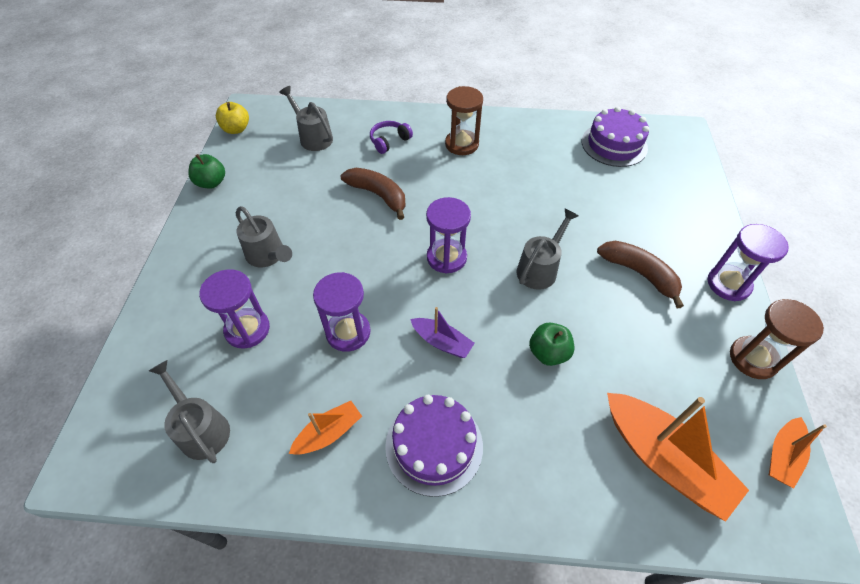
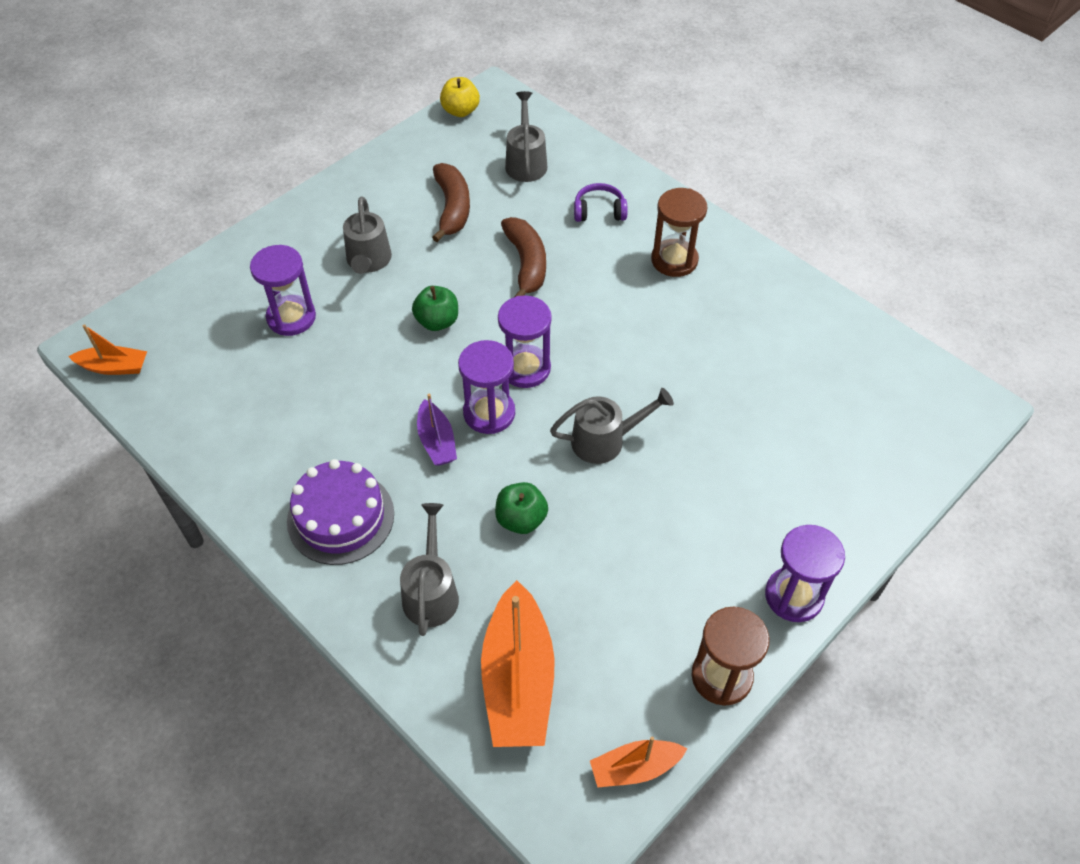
camera: 40 degrees right, 0 degrees up
grey watering can [149,360,230,463] -> grey watering can moved to [400,503,459,636]
green apple [188,154,225,189] -> green apple moved to [412,286,458,331]
orange boat [289,401,362,455] -> orange boat moved to [68,324,147,375]
purple hourglass [313,272,371,352] -> purple hourglass moved to [458,340,515,434]
purple cake [582,106,649,167] -> none
brown banana [597,241,684,308] -> brown banana moved to [432,163,470,242]

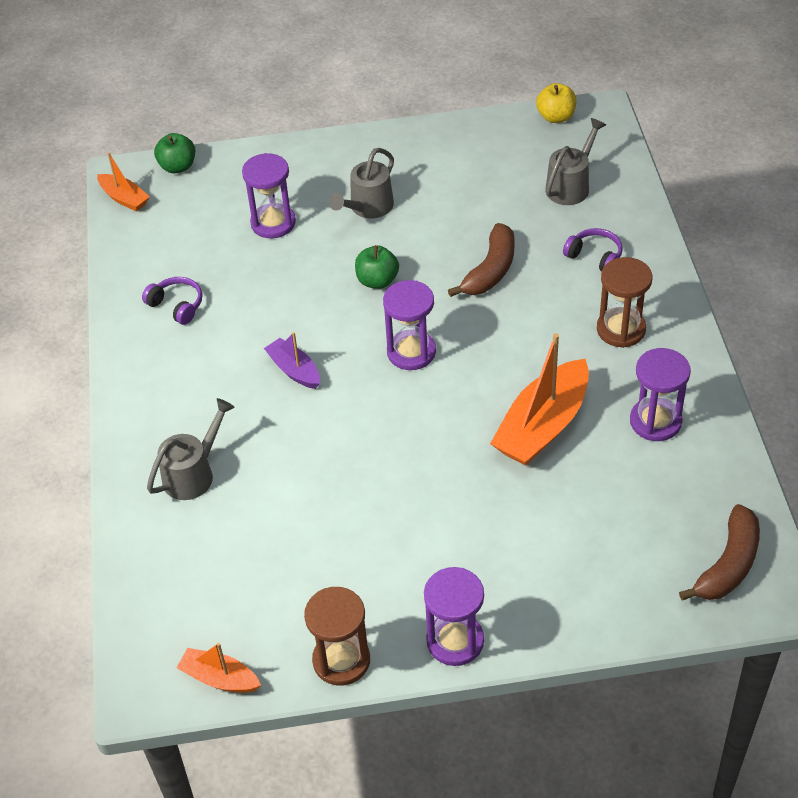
camera: 40 degrees right, 5 degrees down
purple cake [287,459,394,565] -> none
purple boat [417,394,457,466] -> purple boat turned 120 degrees clockwise [264,332,320,389]
brown banana [432,163,470,242] -> brown banana moved to [679,504,760,600]
purple hourglass [458,340,515,434] -> purple hourglass moved to [630,348,691,441]
orange boat [481,580,555,747] -> orange boat moved to [490,333,589,466]
green apple [495,482,548,534] -> green apple moved to [154,133,195,173]
grey watering can [550,388,674,464] -> none
none -> purple headphones [142,277,202,325]

